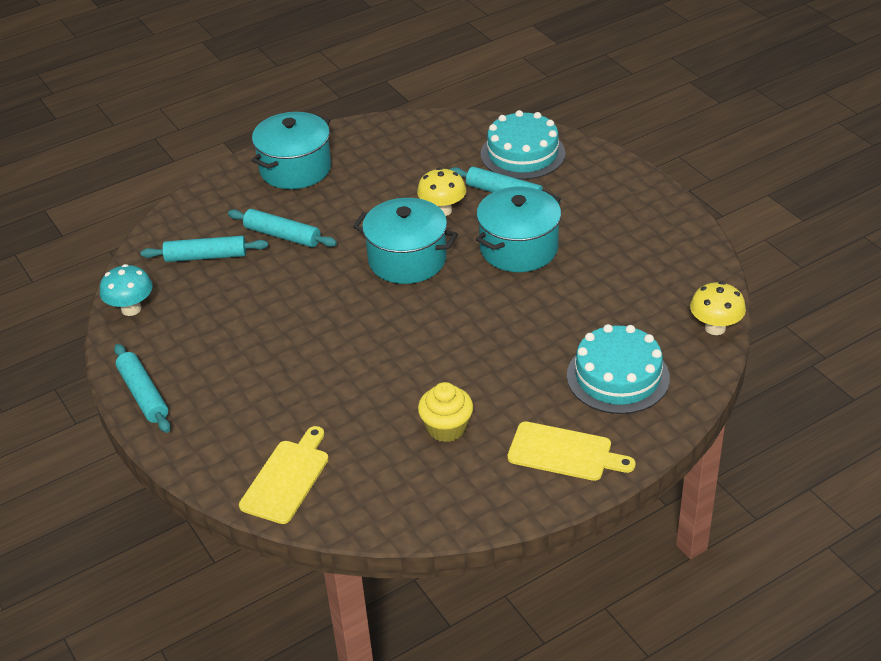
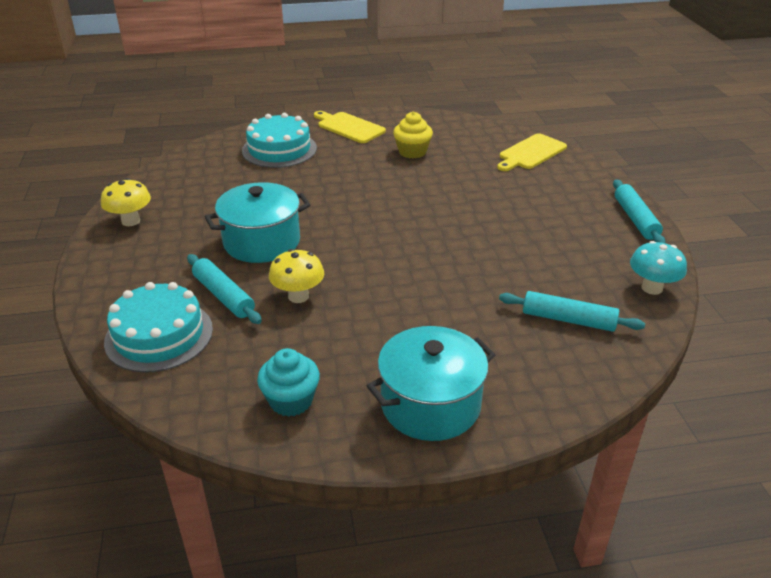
camera: 160 degrees left, 5 degrees down
turquoise rolling pin [228,209,337,247] -> none
turquoise pot [353,198,458,284] -> none
yellow mushroom [690,282,746,335] -> yellow mushroom moved to [101,178,151,226]
none -> turquoise cupcake [257,348,320,417]

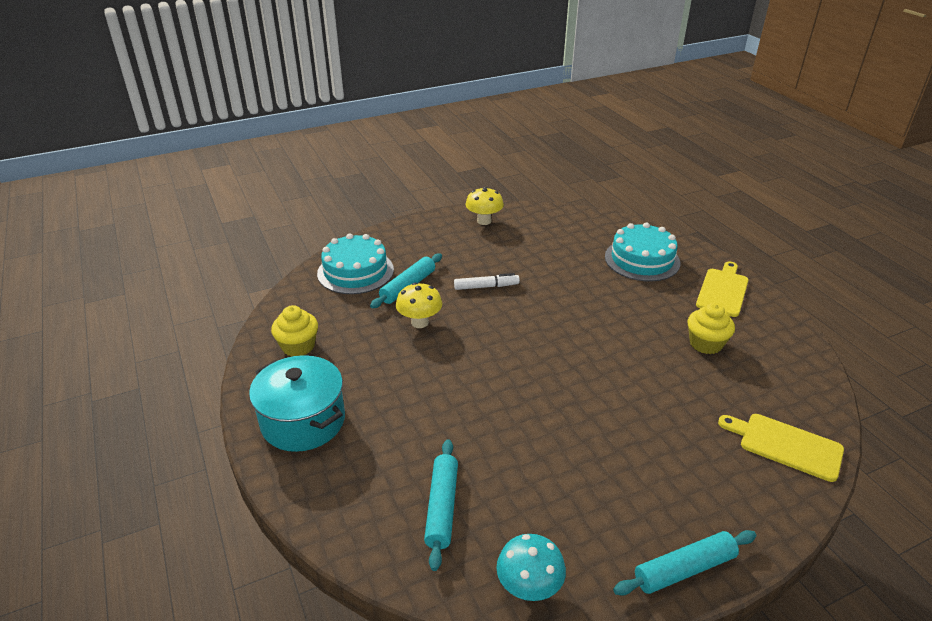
camera: 75 degrees right, 0 degrees up
turquoise pot [205,182,311,263] -> white marker [454,273,520,290]
turquoise cupcake [257,348,320,417] -> yellow cupcake [271,305,318,357]

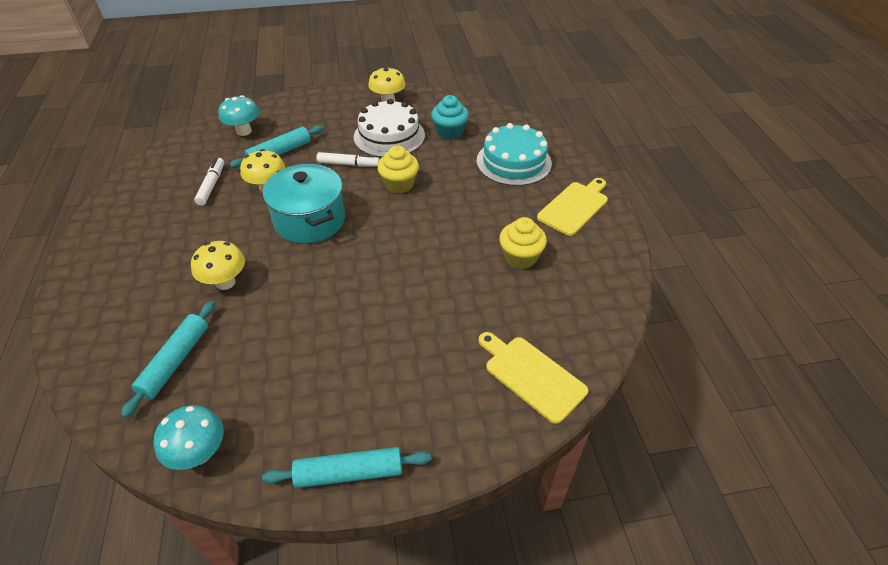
camera: 15 degrees right, 10 degrees up
turquoise pot [249,355,345,452] -> turquoise pot moved to [263,164,345,244]
yellow cupcake [271,305,318,357] -> yellow cupcake moved to [377,146,419,193]
turquoise cake [317,233,394,294] -> turquoise mushroom [218,95,259,136]
none -> yellow mushroom [191,241,245,290]
none -> white marker [194,158,224,206]
none -> white cake [354,99,425,157]
none -> turquoise cupcake [431,95,469,140]

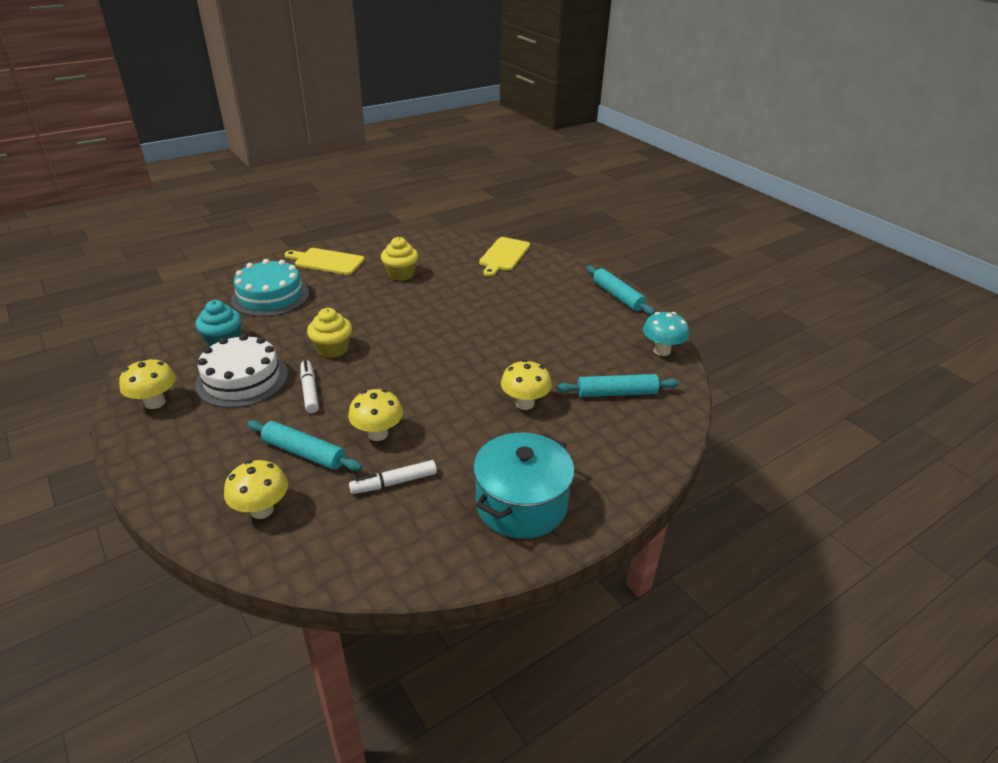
camera: 115 degrees left, 10 degrees down
turquoise mushroom [218,95,259,136] -> yellow mushroom [224,460,288,519]
turquoise pot [263,164,345,244] -> turquoise pot moved to [473,433,574,539]

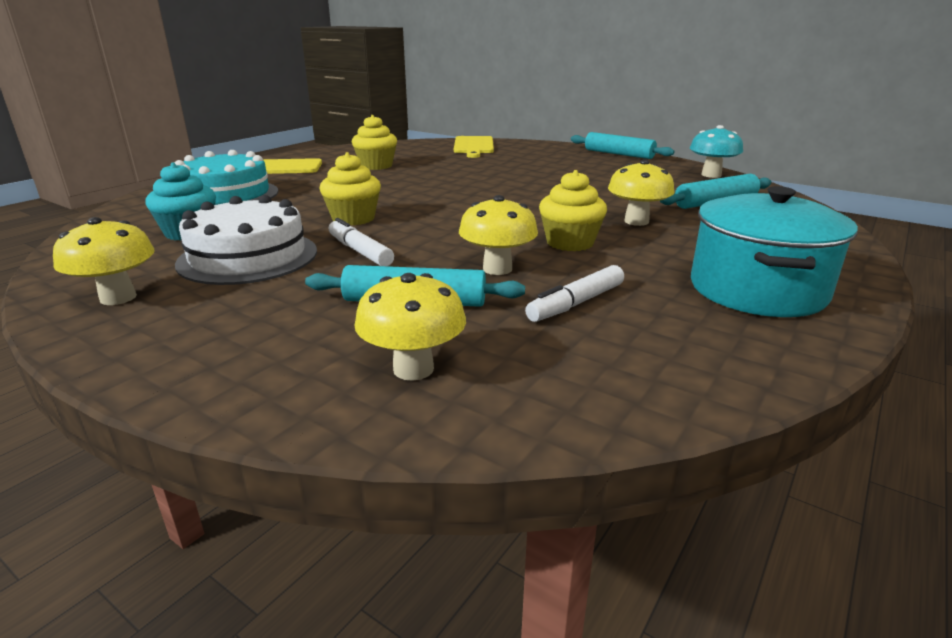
camera: 20 degrees left, 10 degrees down
none -> yellow cupcake [539,170,607,251]

